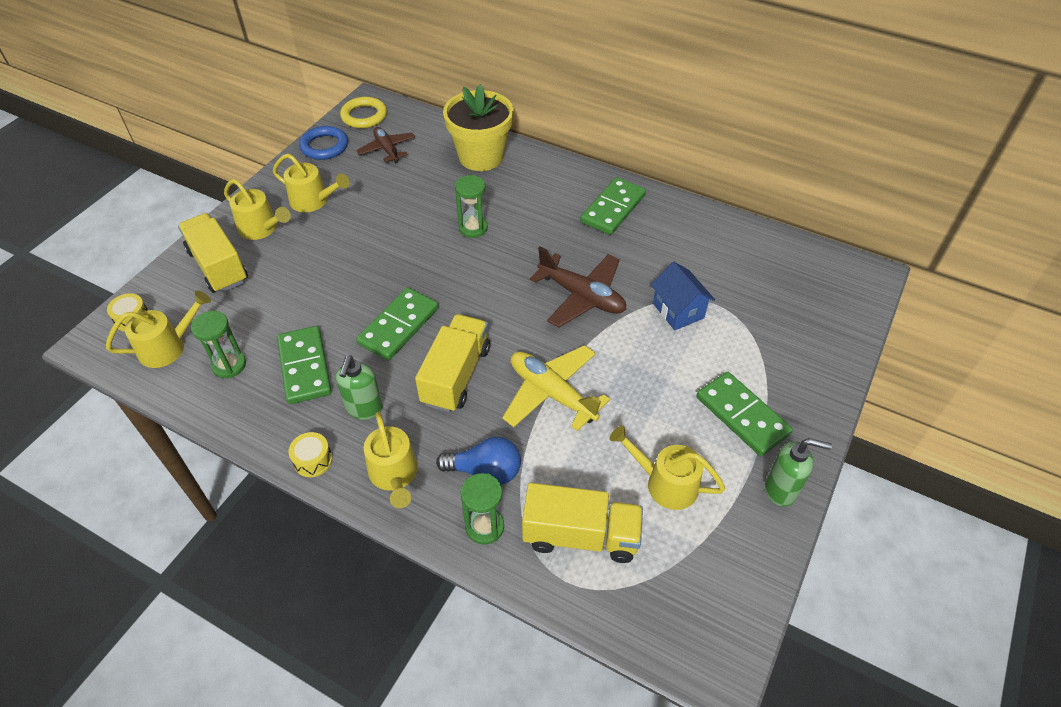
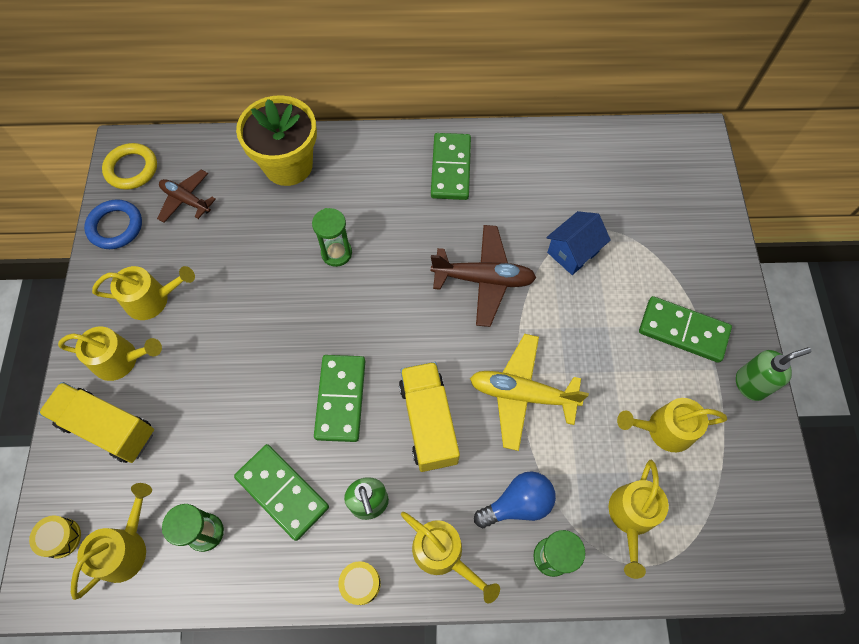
camera: 30 degrees left, 15 degrees up
yellow truck [522,483,643,563] -> yellow watering can [609,460,669,579]
blue house [651,262,715,330] -> blue house turned 75 degrees counterclockwise [546,211,611,275]

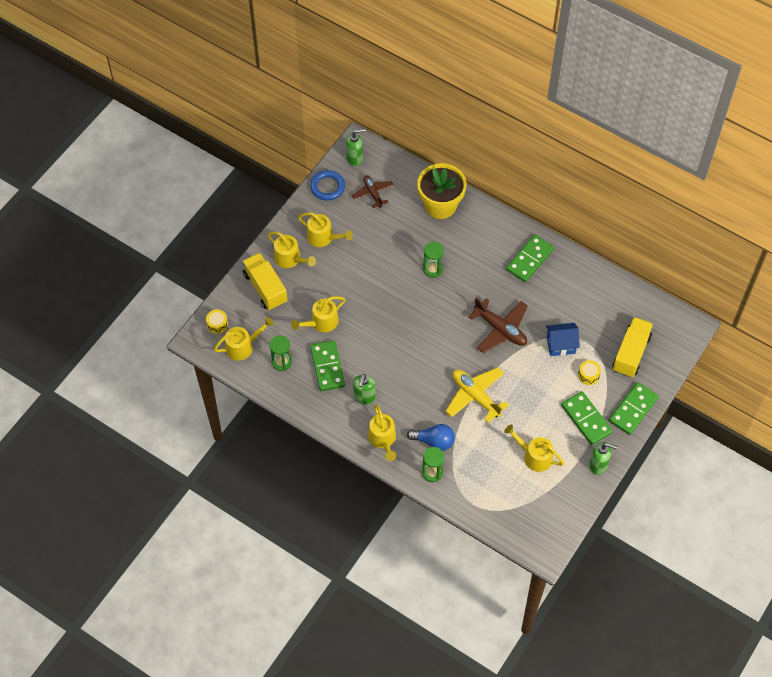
camera: 35 degrees right, 5 degrees down
yellow ring [102,143,157,190] -> green soap dispenser [346,129,366,166]
green domino [314,355,365,442] -> green domino moved to [609,382,659,435]
yellow drum [338,561,381,605] -> yellow drum moved to [578,360,601,385]
yellow truck [399,362,460,472] -> yellow truck moved to [612,317,653,378]
yellow watering can [609,460,669,579] -> yellow watering can moved to [291,296,345,332]

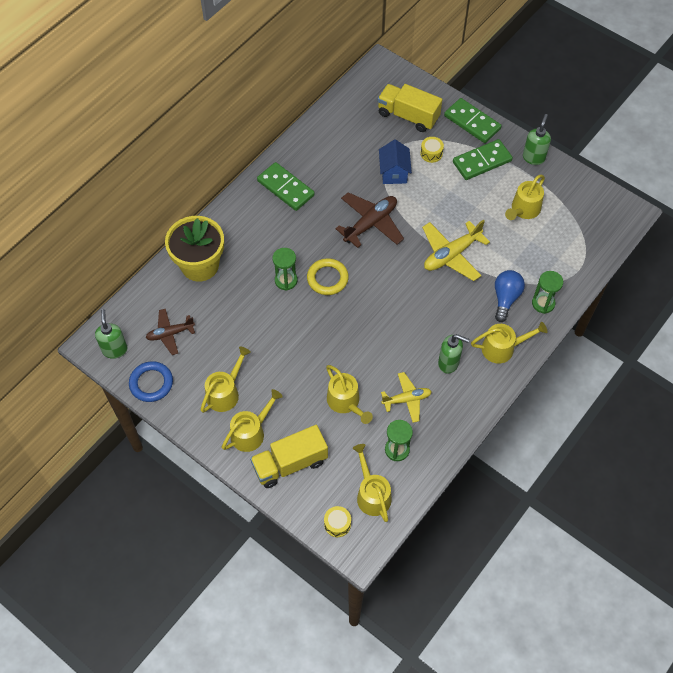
camera: 85 degrees left, 0 degrees up
green domino [310,340,345,391] -> yellow plane [381,372,432,423]
none -> yellow ring [307,258,349,295]

